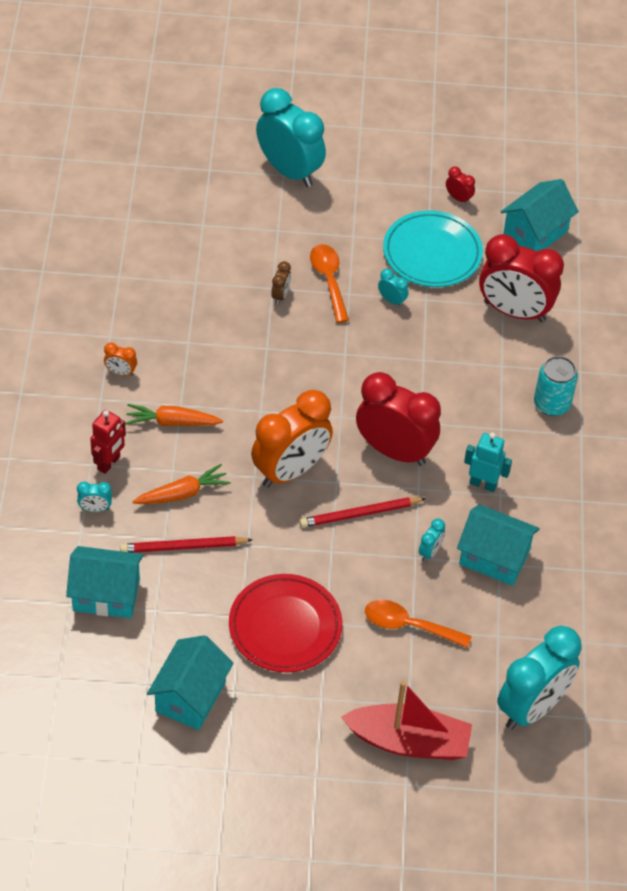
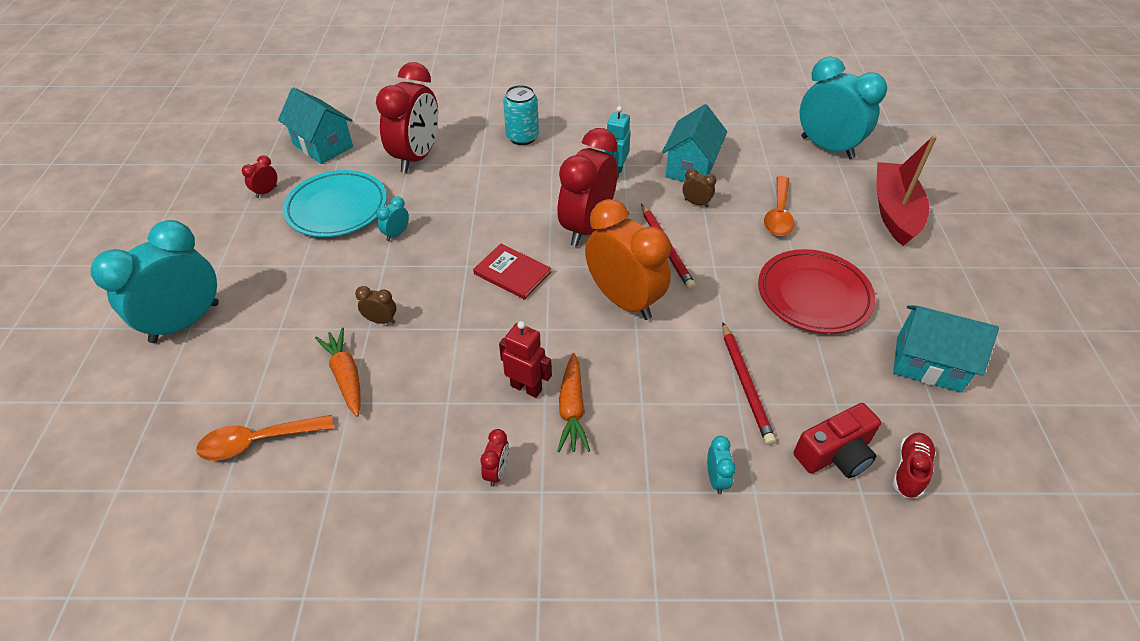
camera: 90 degrees left, 5 degrees down
turquoise house [66,546,144,618] -> red camera [794,403,881,478]
red robot [90,410,126,474] -> red robot moved to [499,321,552,398]
orange clock [104,342,137,376] -> red clock [480,429,509,487]
orange carrot [132,464,231,504] -> orange carrot moved to [315,328,361,417]
orange spoon [310,244,349,323] -> orange spoon moved to [196,415,333,461]
turquoise clock [419,519,445,562] -> brown clock [683,169,716,207]
none -> red book [473,244,551,300]
none -> red shoe [893,432,936,498]

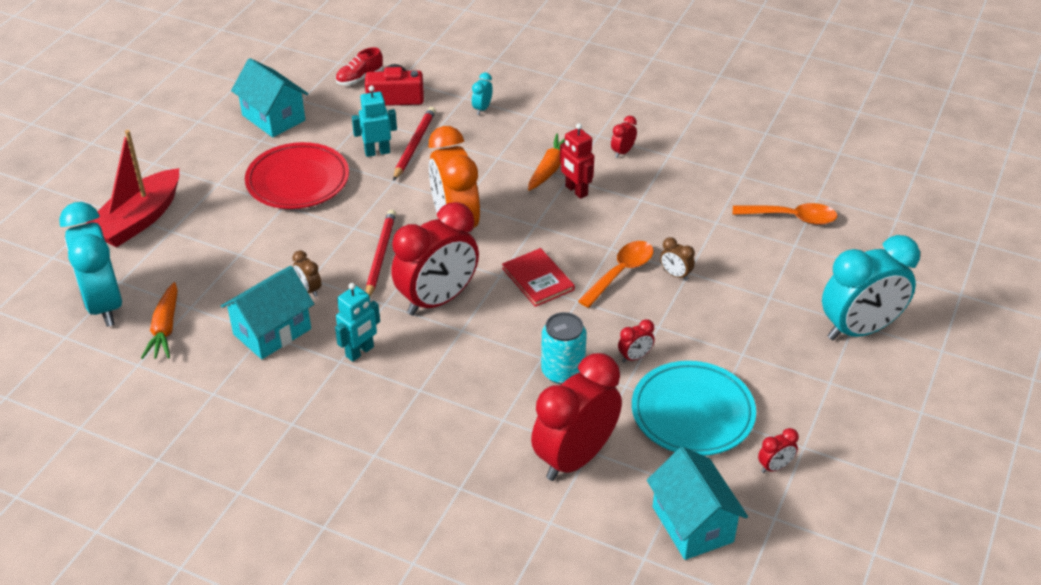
camera: 155 degrees left, 5 degrees down
orange carrot [315,328,361,417] -> orange carrot moved to [141,282,178,359]
turquoise clock [376,196,409,241] -> red clock [618,319,655,363]
turquoise can [503,85,539,145] -> turquoise can moved to [541,312,587,384]
orange spoon [764,176,795,236] -> orange spoon moved to [578,241,653,308]
none -> turquoise robot [352,85,397,157]

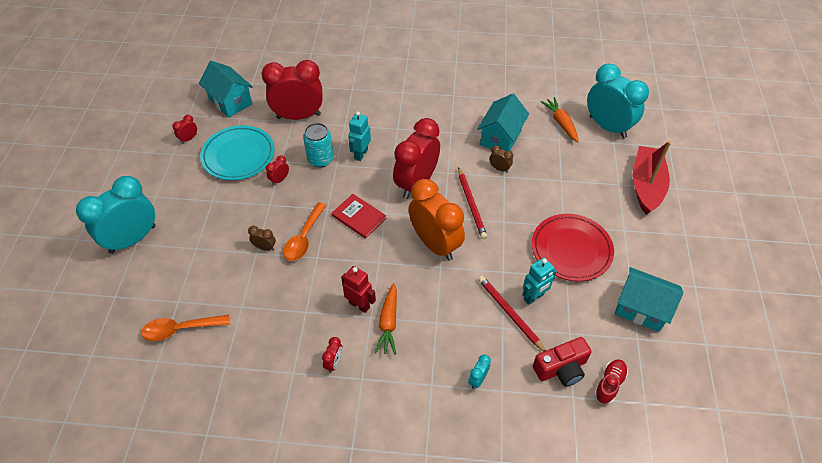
camera: 160 degrees right, 10 degrees up
turquoise robot [335,283,380,362] -> turquoise robot moved to [348,111,371,161]
red pencil [393,107,436,181] -> red pencil turned 150 degrees clockwise [478,276,546,352]
turquoise clock [472,72,493,115] -> turquoise clock turned 150 degrees counterclockwise [468,354,491,389]
red clock [531,353,622,481] -> red clock turned 120 degrees counterclockwise [261,60,323,120]

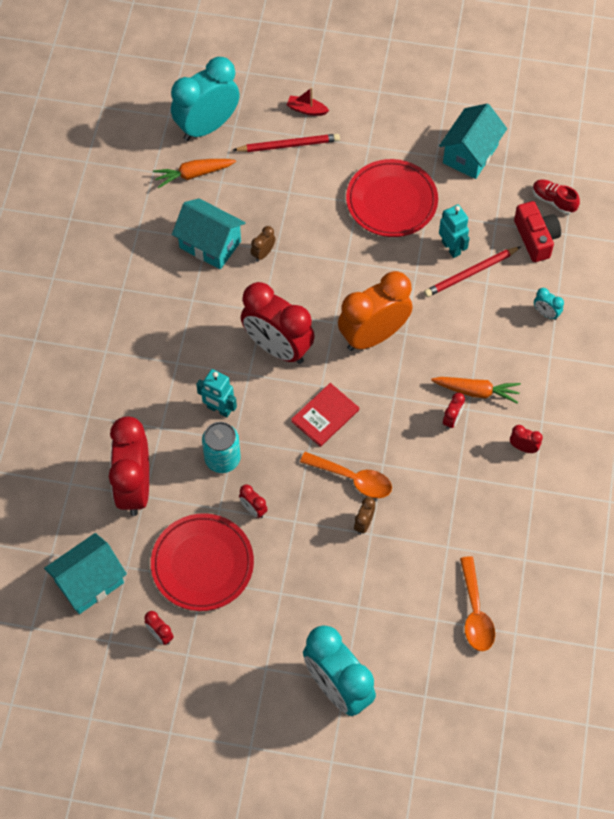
camera: 85 degrees left, 10 degrees up
turquoise plate [200,125,274,180] -> red plate [151,513,254,611]
red robot [341,266,376,313] -> red clock [443,393,465,430]
red pencil [458,167,487,239] -> red pencil moved to [233,134,340,152]
red boat [633,141,671,215] -> red boat [287,87,329,116], size x0.43

